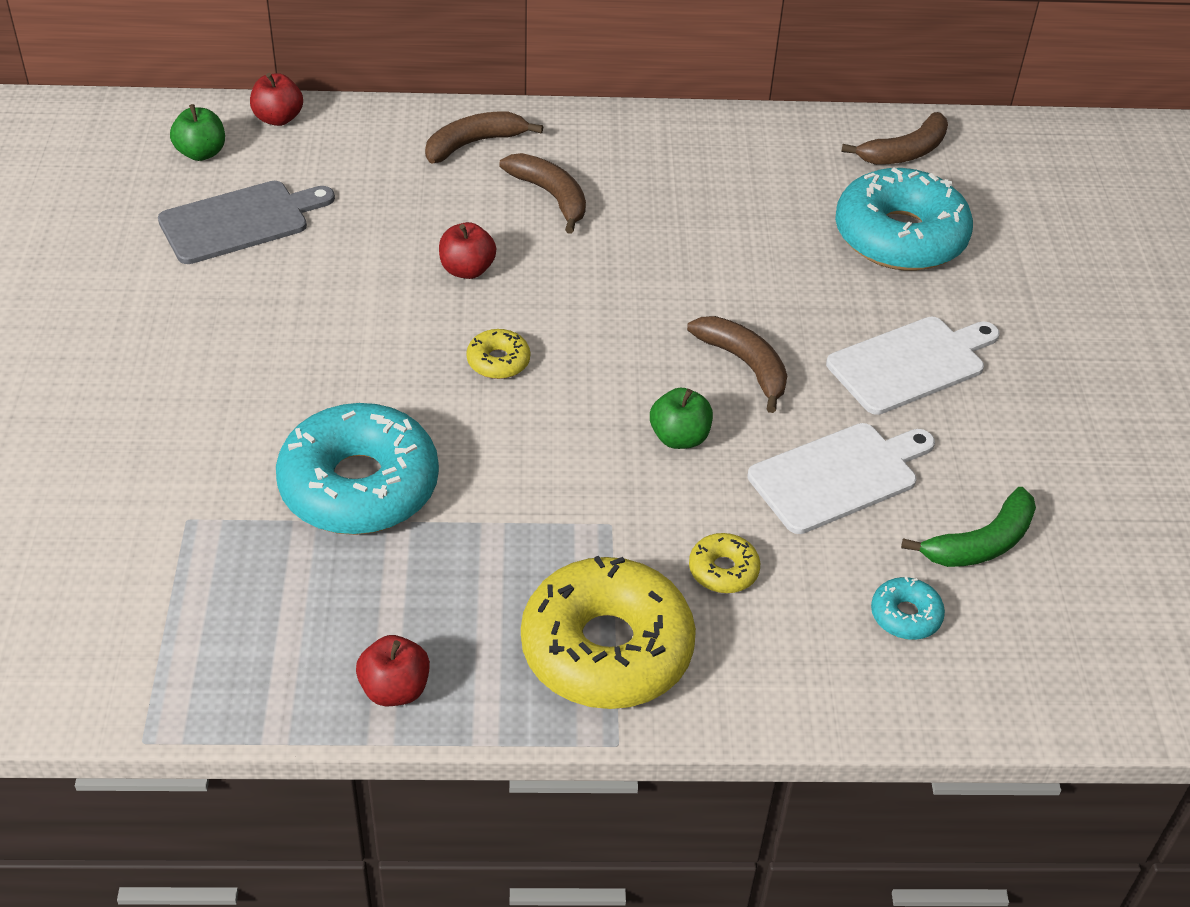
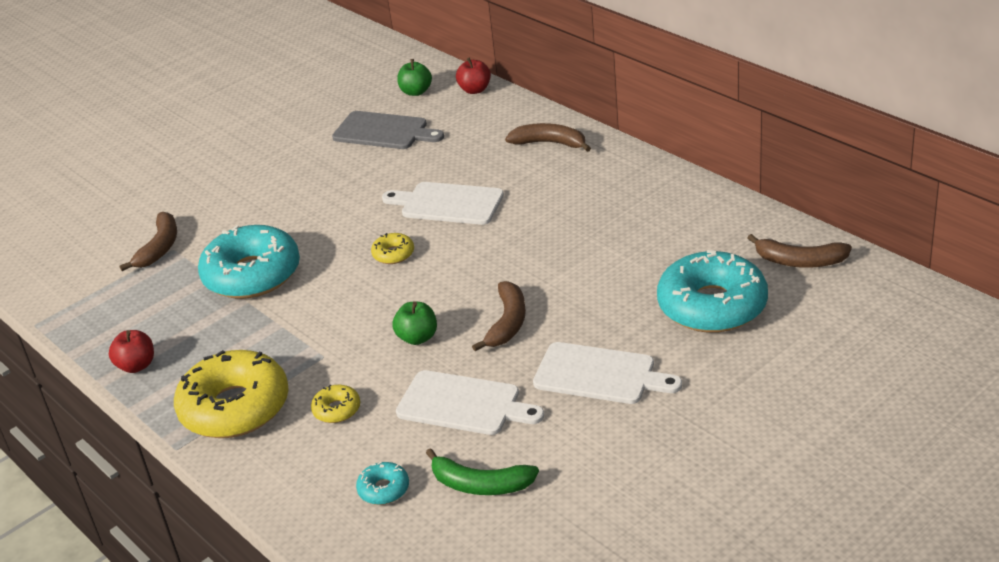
camera: 55 degrees right, 10 degrees down
red apple [439,222,496,279] -> white cutting board [382,182,504,225]
brown banana [499,153,586,234] -> brown banana moved to [120,212,177,271]

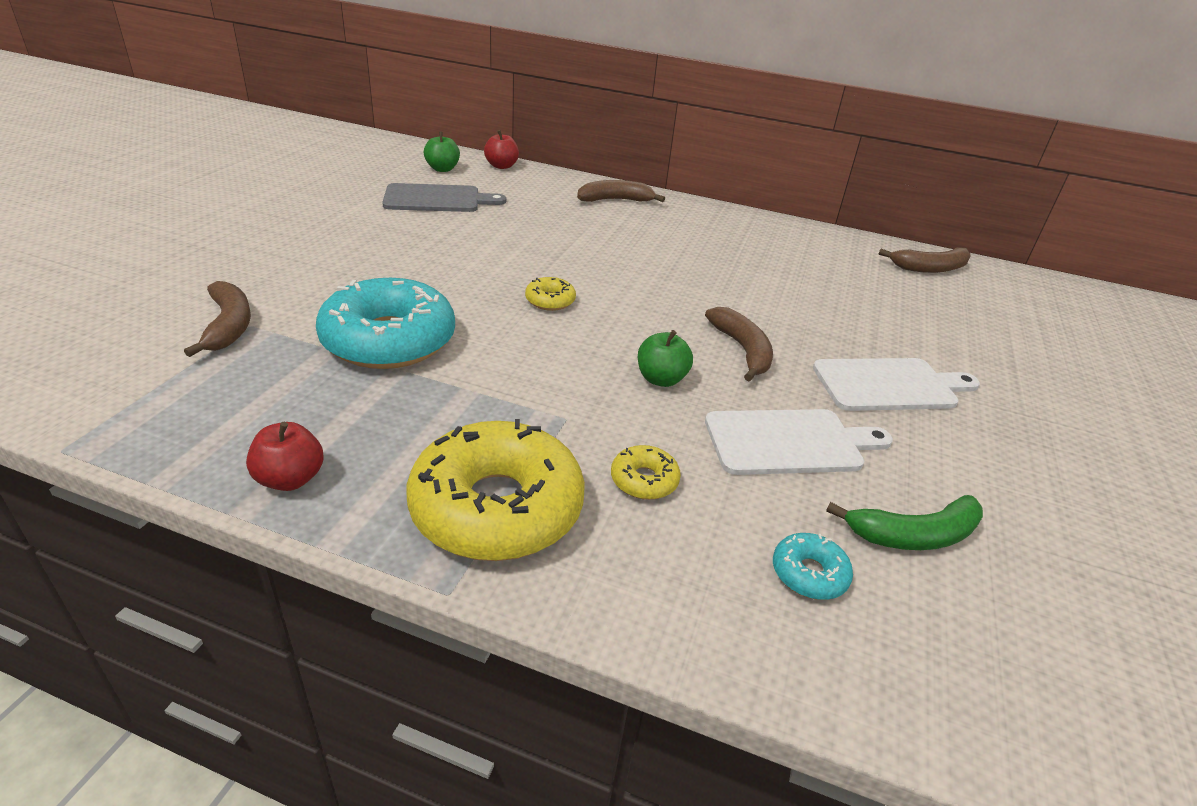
camera: 35 degrees left, 0 degrees up
white cutting board [382,182,504,225] -> none
turquoise donut [657,250,768,333] -> none

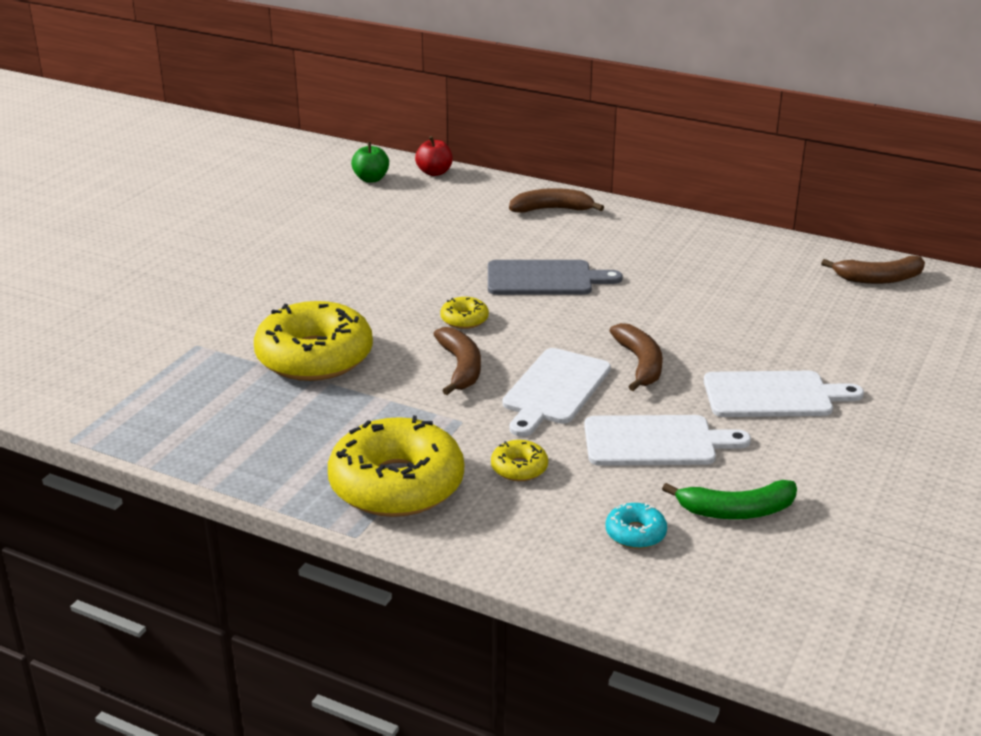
camera: 10 degrees right, 5 degrees down
brown banana [184,281,251,357] -> brown banana moved to [433,327,481,395]
red apple [246,422,324,491] -> none
turquoise donut [316,278,455,369] -> yellow donut [254,301,373,381]
grey cutting board [382,183,506,212] -> grey cutting board moved to [488,260,623,295]
green apple [638,330,693,387] -> white cutting board [502,348,611,437]

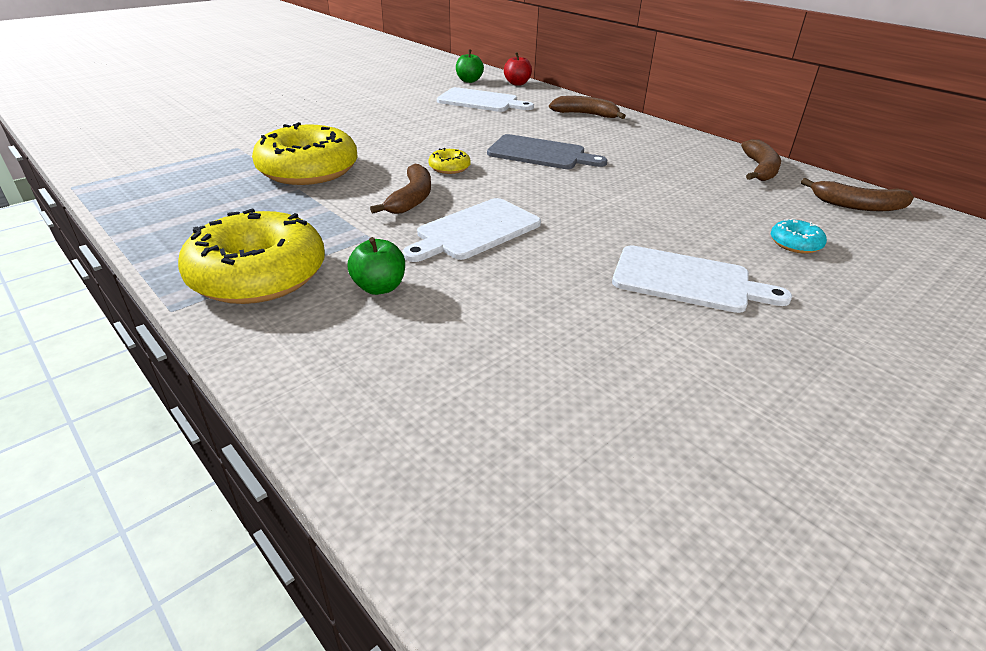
camera: 20 degrees right, 5 degrees up
yellow donut [491,440,548,481] -> green apple [348,237,405,295]
white cutting board [584,415,751,466] -> white cutting board moved to [437,87,534,112]
turquoise donut [606,503,667,549] -> turquoise donut moved to [771,219,827,254]
brown banana [609,323,663,391] -> brown banana moved to [741,139,781,181]
green banana [662,480,797,519] -> none

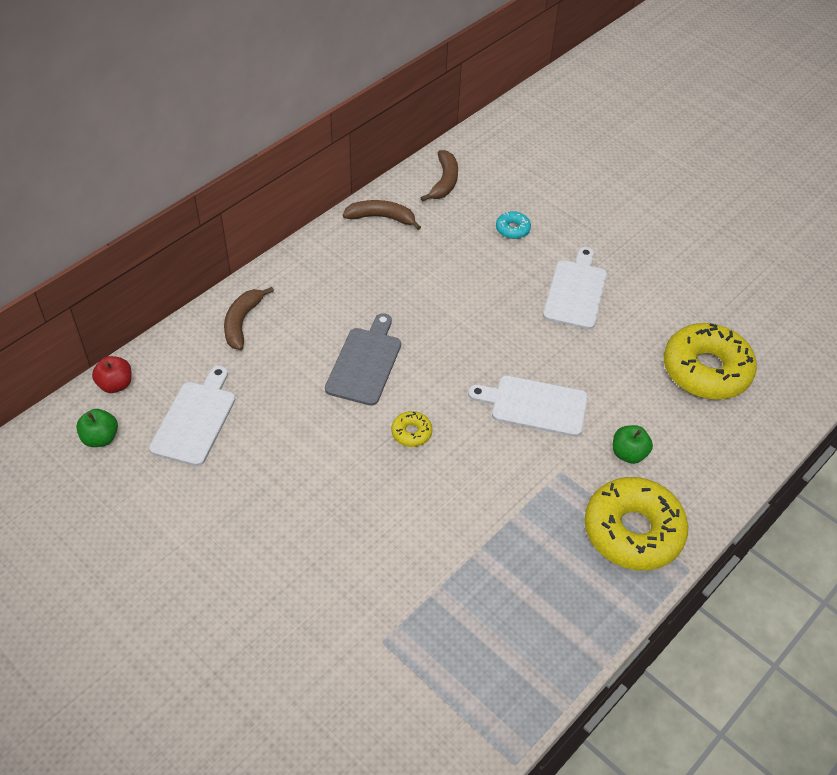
camera: 95 degrees left, 15 degrees up
yellow donut [252,122,358,185] -> yellow donut moved to [664,323,757,400]
brown banana [370,164,431,214] -> none
white cutting board [403,198,541,262] -> white cutting board turned 150 degrees clockwise [468,376,588,437]

